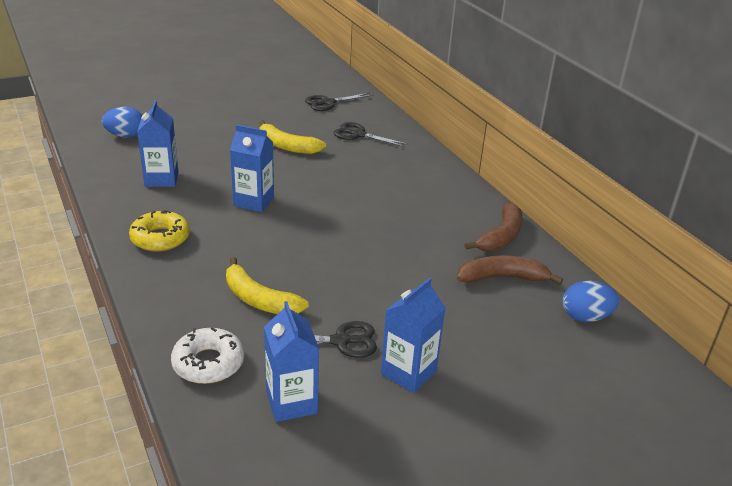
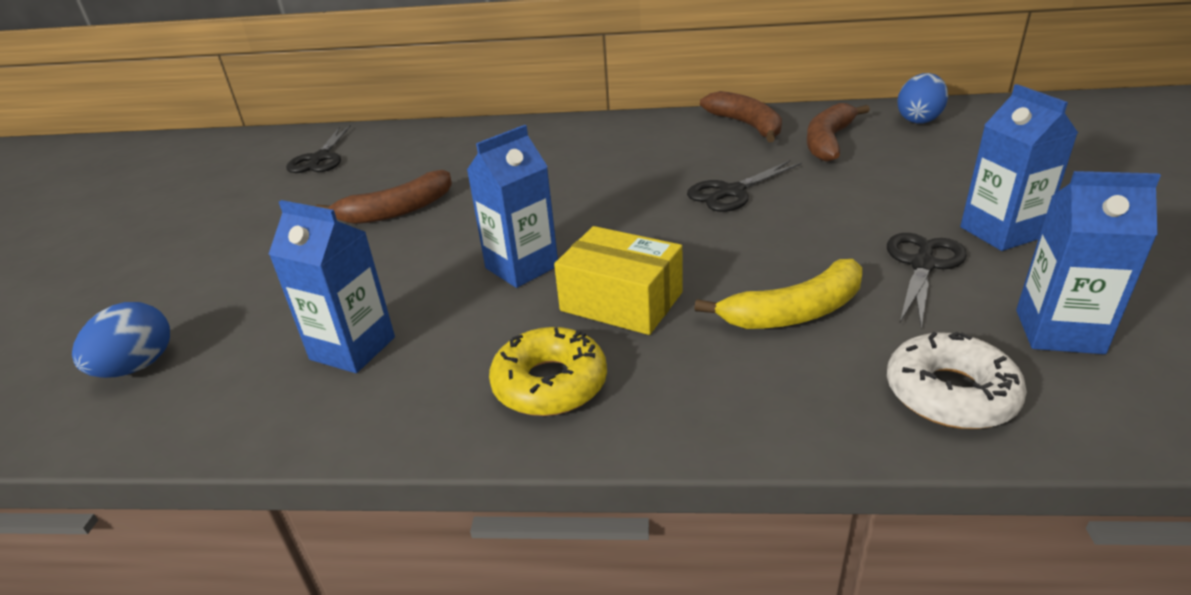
camera: 55 degrees left, 0 degrees up
yellow banana [259,120,326,154] -> brown banana [315,170,452,224]
black scissors [333,122,409,147] -> black scissors moved to [687,160,802,212]
none -> yellow box [554,226,683,335]

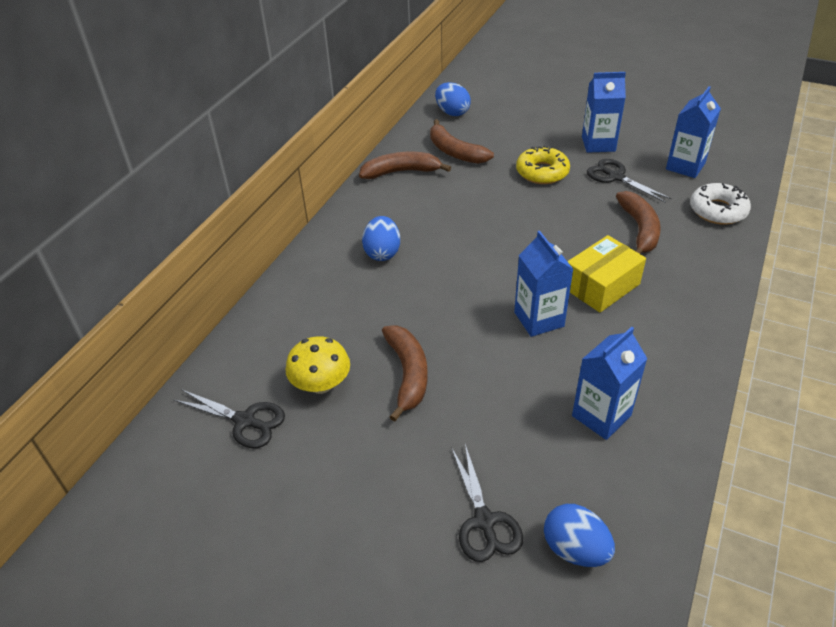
camera: 70 degrees left, 10 degrees up
yellow donut [489,327,607,416] -> yellow donut moved to [516,146,570,184]
black scissors [687,160,802,212] -> black scissors moved to [451,444,523,562]
yellow banana [694,259,862,329] -> brown banana [616,191,661,254]
none -> yellow mushroom [286,336,350,394]
none -> blue egg [362,216,400,261]

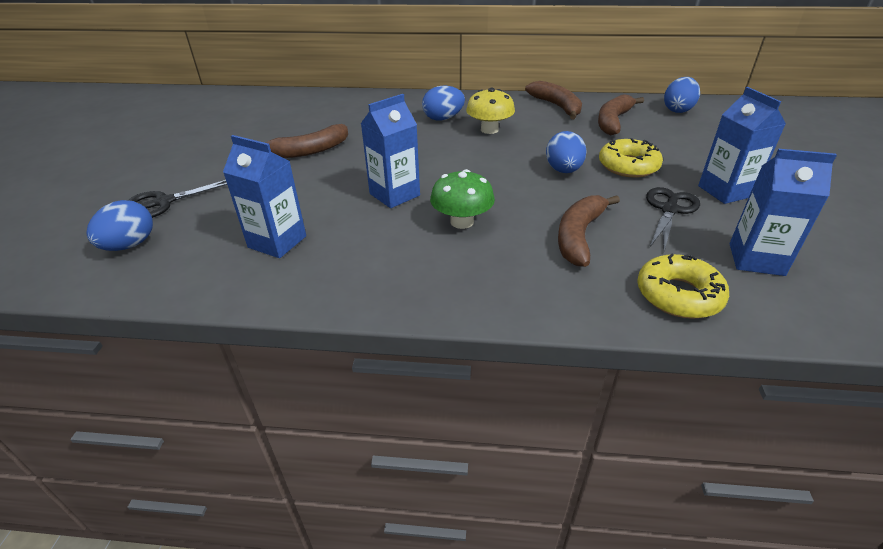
camera: 70 degrees right, 5 degrees down
black scissors [174,389,285,448] -> none
yellow mushroom [286,336,350,394] -> yellow mushroom moved to [466,88,515,134]
yellow box [567,235,646,312] -> green mushroom [430,169,495,229]
brown banana [616,191,661,254] -> brown banana turned 135 degrees clockwise [558,195,620,267]
white donut [690,183,751,224] -> yellow donut [637,254,729,319]
none -> blue egg [546,131,586,173]

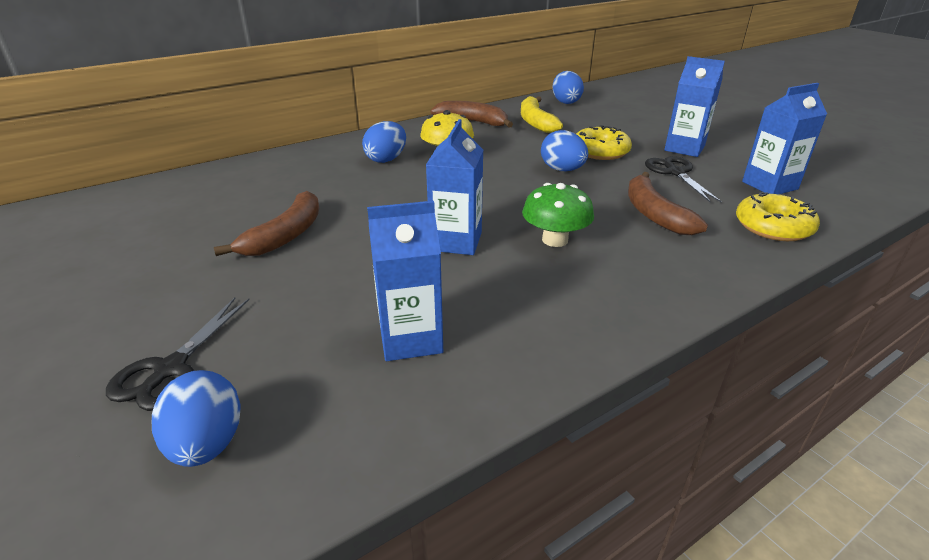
camera: 40 degrees left, 5 degrees down
brown banana [598,94,644,135] -> yellow banana [521,96,563,133]

